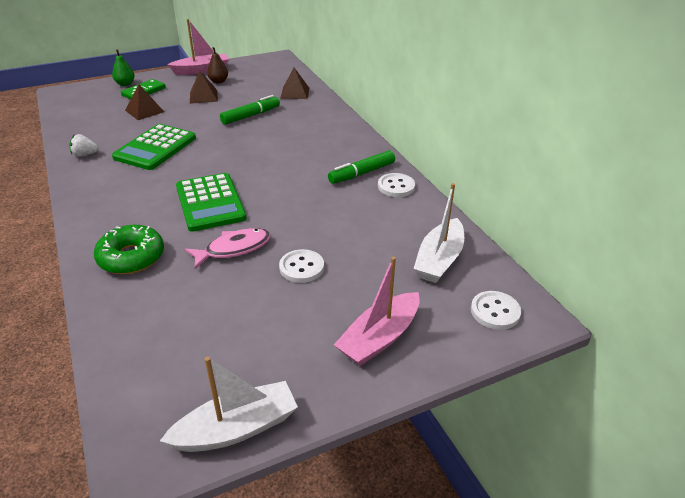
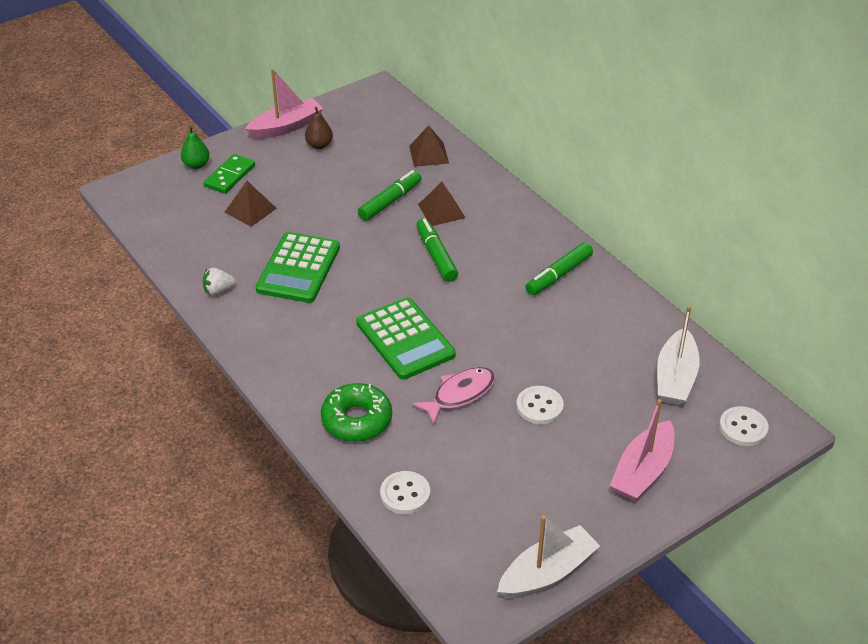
camera: 10 degrees left, 5 degrees up
brown pyramid [190,71,218,104] -> brown pyramid moved to [418,182,466,226]
white button [378,173,415,197] -> white button moved to [380,471,430,514]
none -> green marker [416,218,458,282]

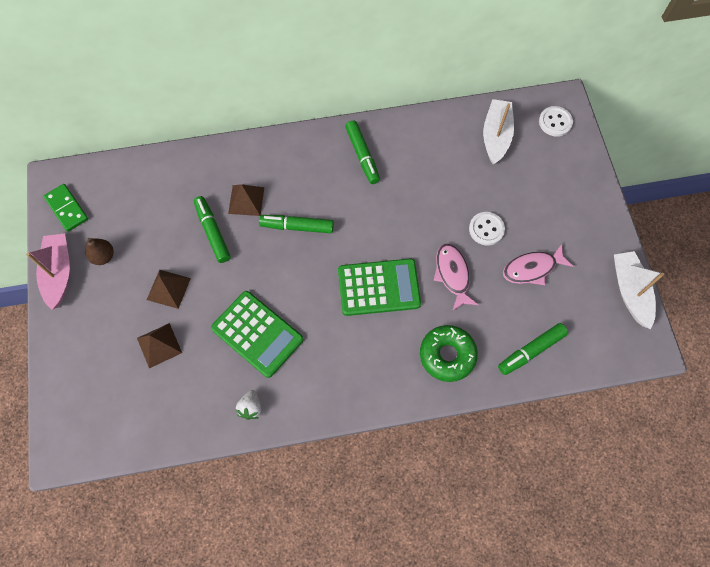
camera: 65 degrees left, 25 degrees up
green pear [181,126,210,169] -> none
green domino [204,154,255,194] -> green domino moved to [44,184,88,232]
white button [380,471,430,514] -> green marker [498,323,568,375]
brown pyramid [409,126,449,167] -> brown pyramid moved to [147,270,191,309]
pink boat [610,399,675,501] -> none
white boat [657,306,700,405] -> white boat turned 120 degrees counterclockwise [483,99,514,164]
none -> pink fish [503,244,574,285]

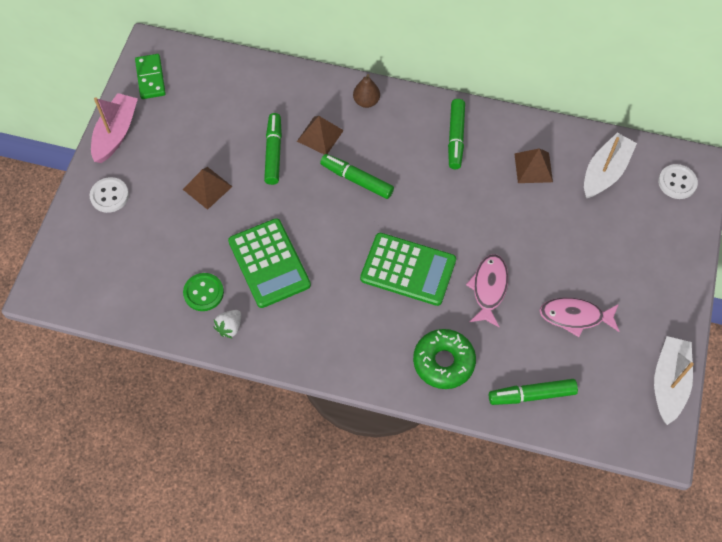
camera: 25 degrees right, 5 degrees down
brown pear [85,238,114,265] -> brown pear moved to [353,74,380,108]
brown pyramid [137,323,182,368] -> brown pyramid moved to [514,148,553,183]
white button [469,212,505,246] -> white button moved to [90,177,129,213]
none -> green button [183,273,224,311]

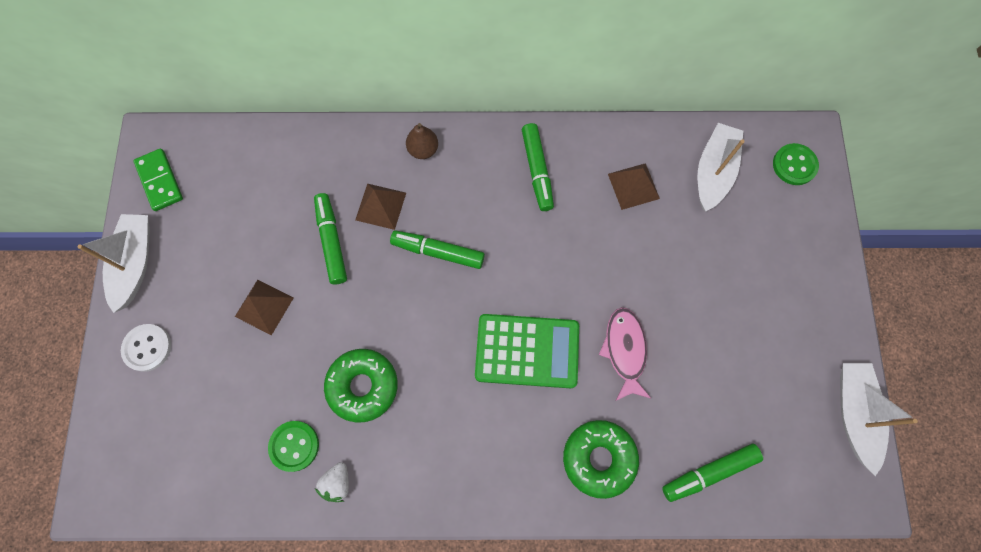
camera: 15 degrees left, 10 degrees up
pink boat [91,93,138,163] -> white boat [77,214,150,313]
green calculator [228,218,311,308] -> green donut [324,349,398,423]
pink fish [539,298,620,337] -> none
white button [658,164,698,199] -> green button [773,143,819,185]

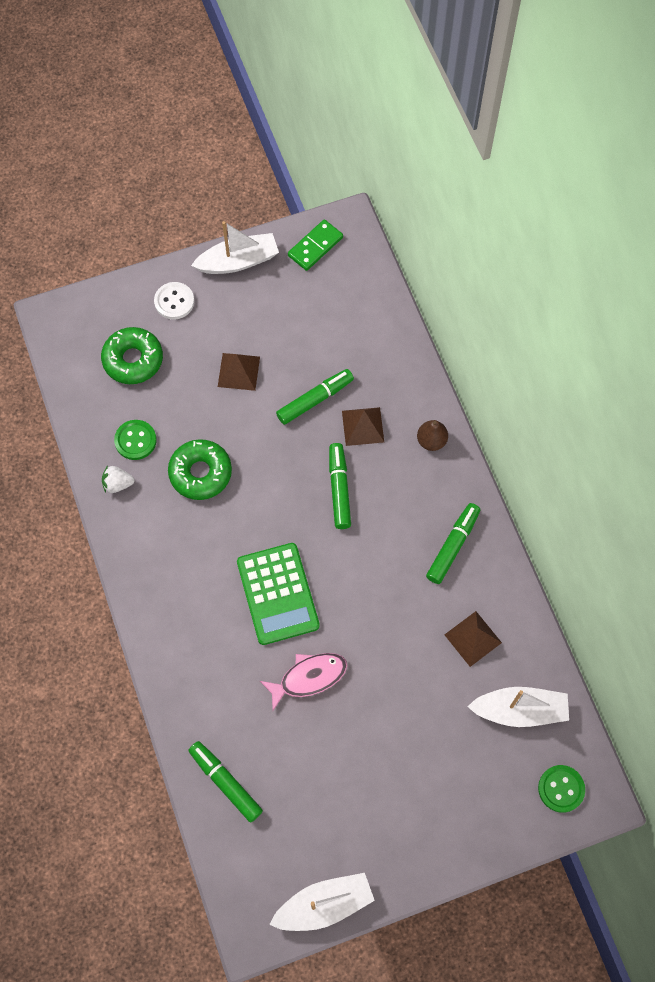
camera: 70 degrees right, 5 degrees down
green marker [522,123,554,211] -> green marker turned 150 degrees clockwise [426,503,480,584]
green donut [563,420,639,499] -> green donut moved to [101,327,163,384]

